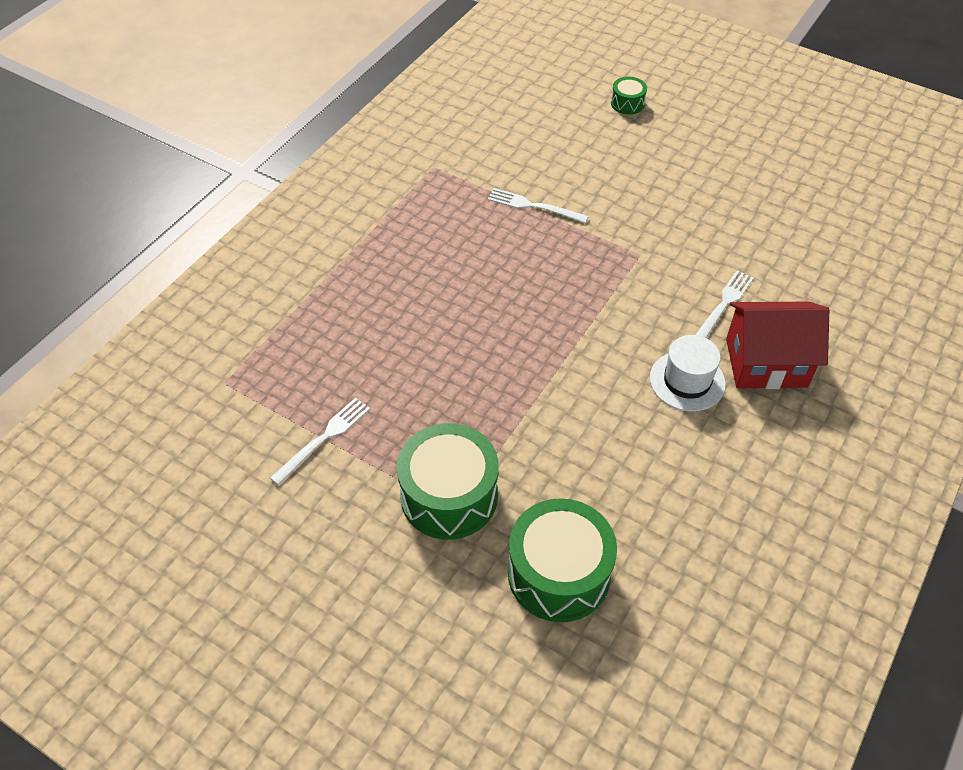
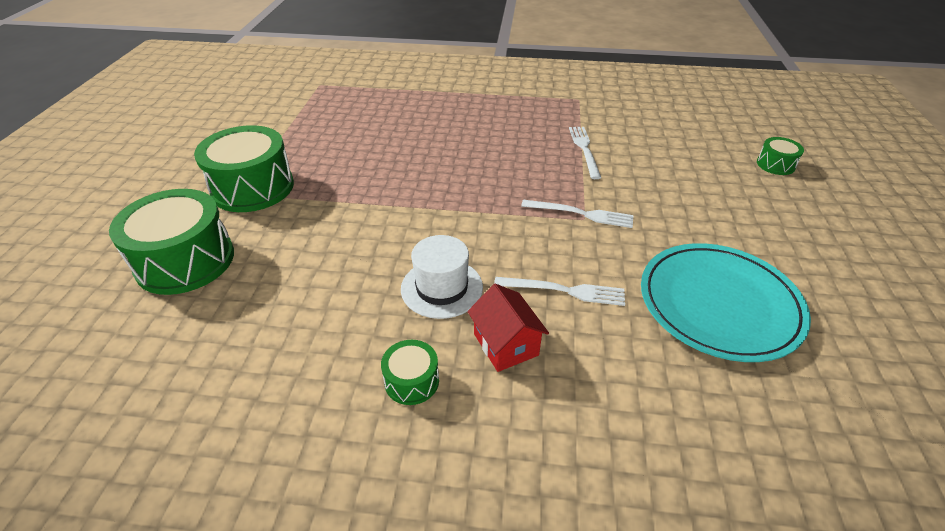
camera: 65 degrees right, 10 degrees down
white fork [270,398,370,485] -> white fork moved to [521,200,634,228]
red house [726,302,829,389] -> red house [467,284,549,372], size x0.60
none -> green drum [381,340,439,405]
none -> turquoise plate [641,243,811,362]

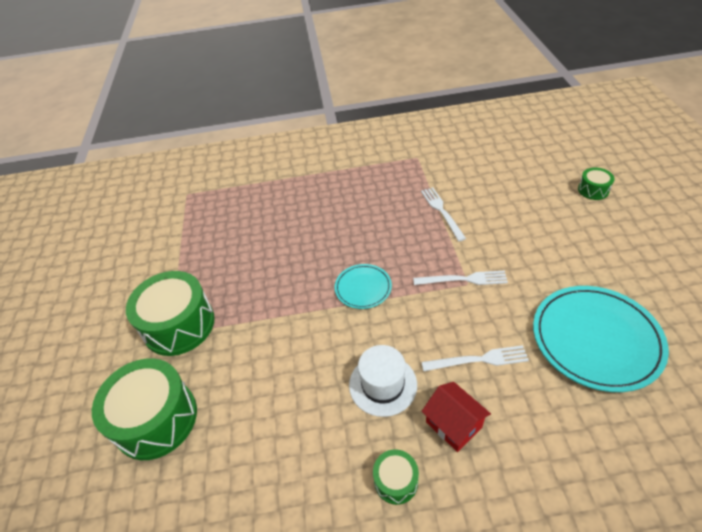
camera: 10 degrees left, 5 degrees up
none -> turquoise plate [335,264,392,309]

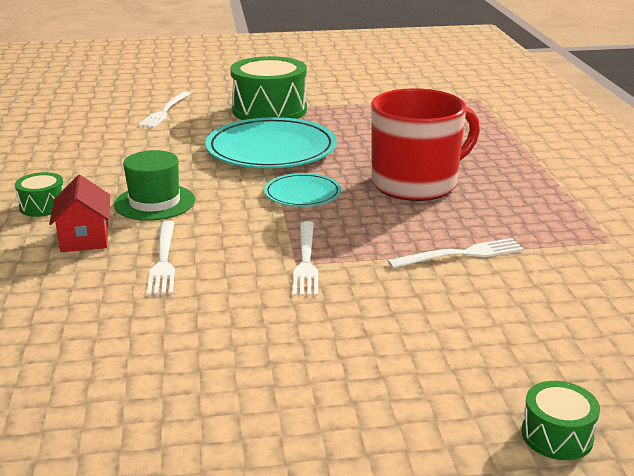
camera: 85 degrees right, 20 degrees down
green drum [92,358,197,460] -> white fork [138,91,191,128]
white hat [349,345,417,417] -> green hat [114,150,195,221]
red house [422,382,491,452] -> red house turned 60 degrees counterclockwise [49,175,110,252]
turquoise plate [533,286,669,392] -> turquoise plate moved to [205,117,337,168]
none -> red mug [371,88,480,201]

